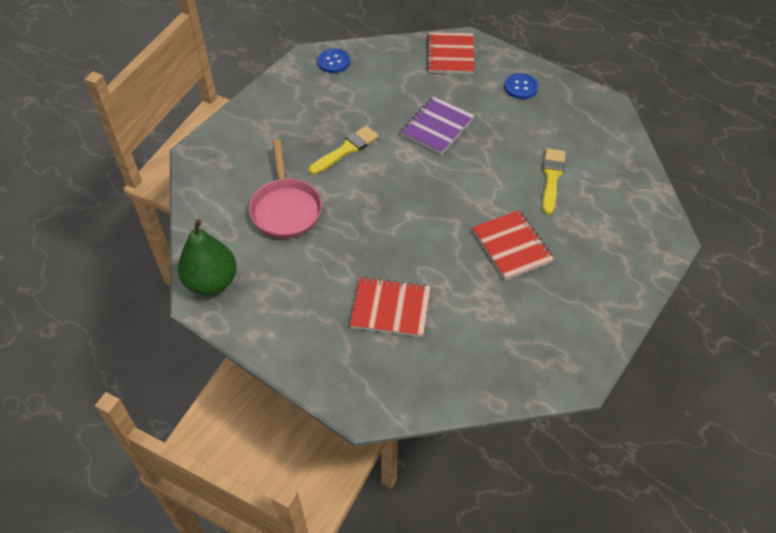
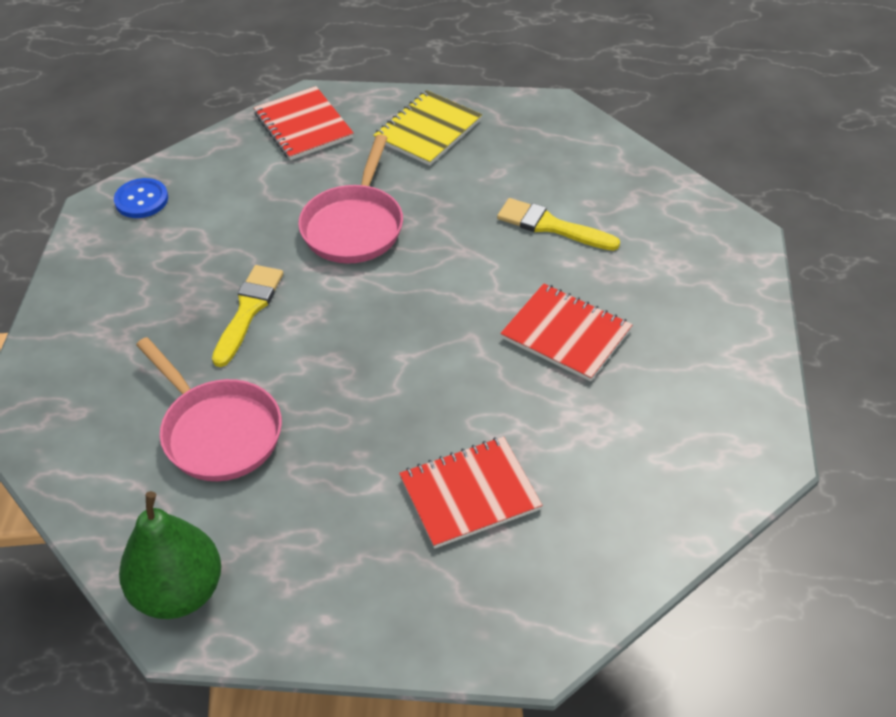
camera: 30 degrees left, 5 degrees down
purple notebook [400,96,474,155] -> pink pan [298,134,403,263]
blue button [504,73,538,99] -> yellow notebook [373,90,482,166]
yellow brush [542,148,566,215] -> yellow brush turned 45 degrees counterclockwise [497,198,620,251]

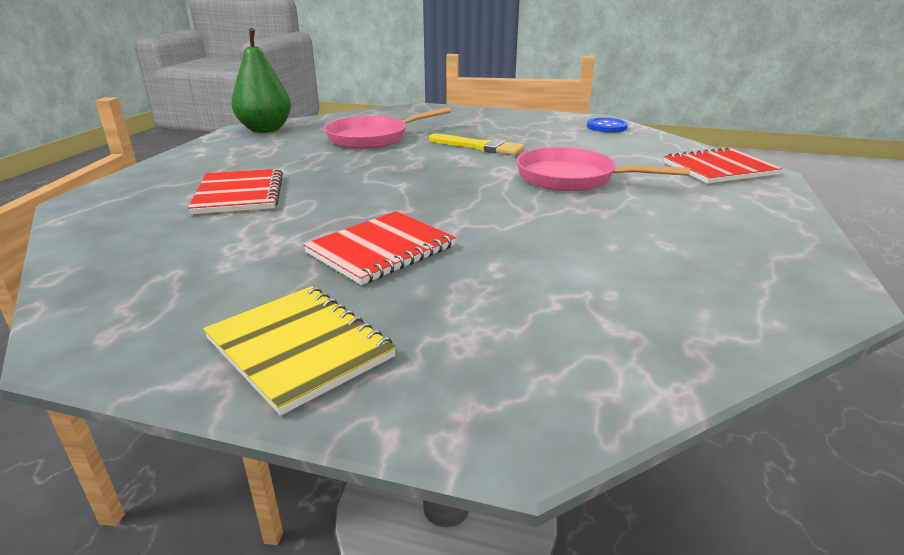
camera: 100 degrees right, 20 degrees down
yellow notebook [373,90,482,166] -> yellow notebook moved to [203,286,396,416]
yellow brush [497,198,620,251] -> none

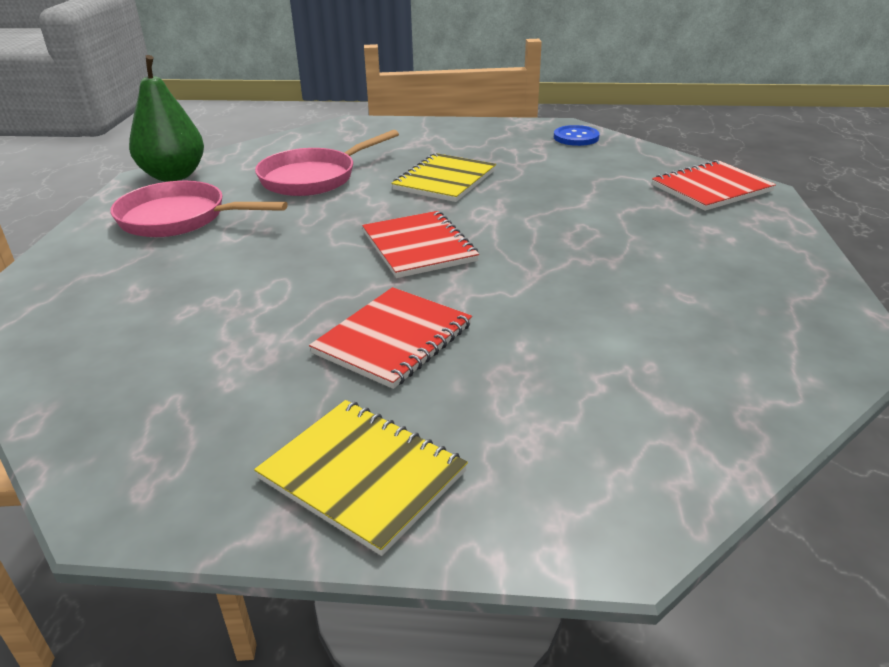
camera: 10 degrees left, 5 degrees up
red notebook [188,168,283,214] -> red notebook moved to [362,211,479,278]
yellow brush [429,134,525,155] -> yellow notebook [391,153,496,202]
pink pan [516,147,690,191] -> pink pan moved to [110,181,288,237]

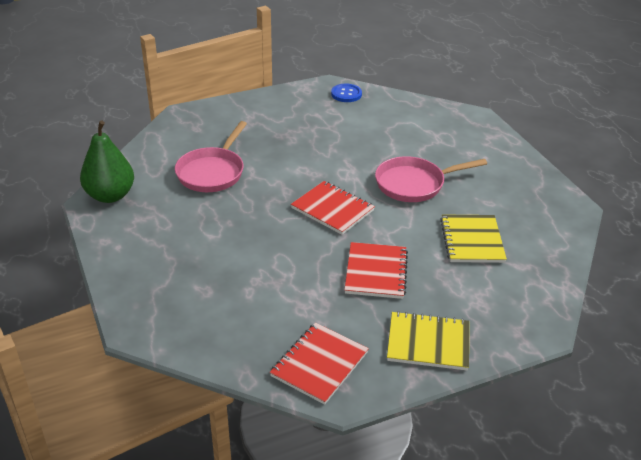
camera: 30 degrees left, 5 degrees up
pink pan [110,181,288,237] -> pink pan moved to [375,156,487,202]
yellow notebook [391,153,496,202] -> yellow notebook moved to [440,214,507,263]
red notebook [652,160,776,211] -> red notebook moved to [270,322,369,405]

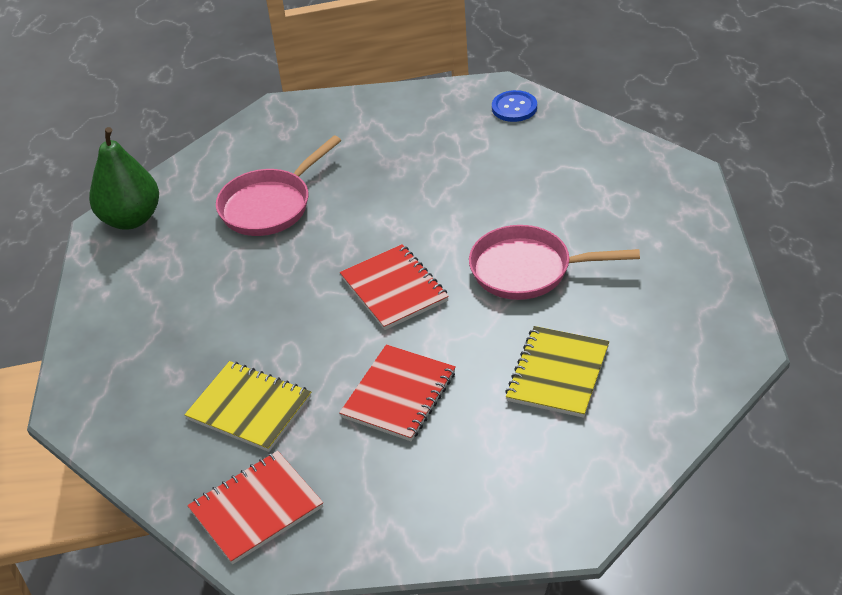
camera: 25 degrees right, 5 degrees up
yellow notebook [387,311,469,371] -> yellow notebook moved to [184,361,311,452]

